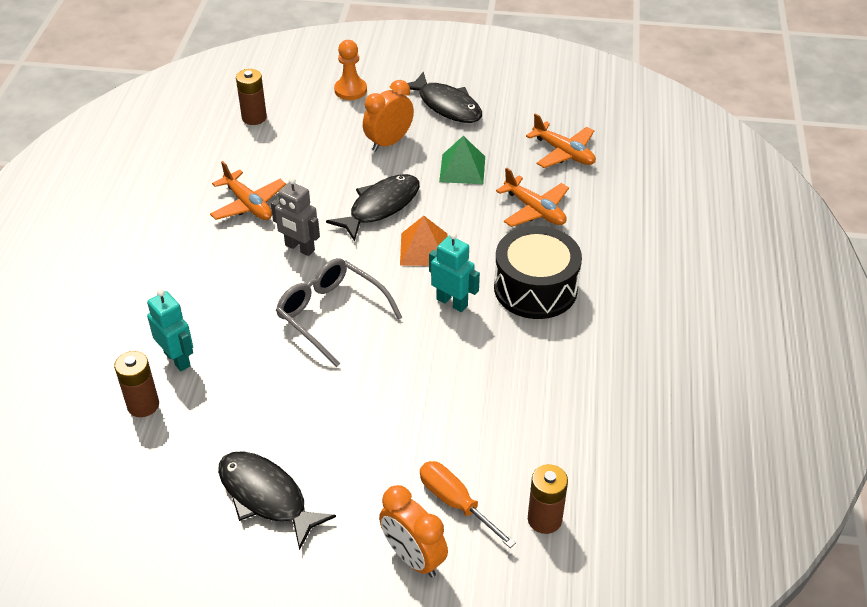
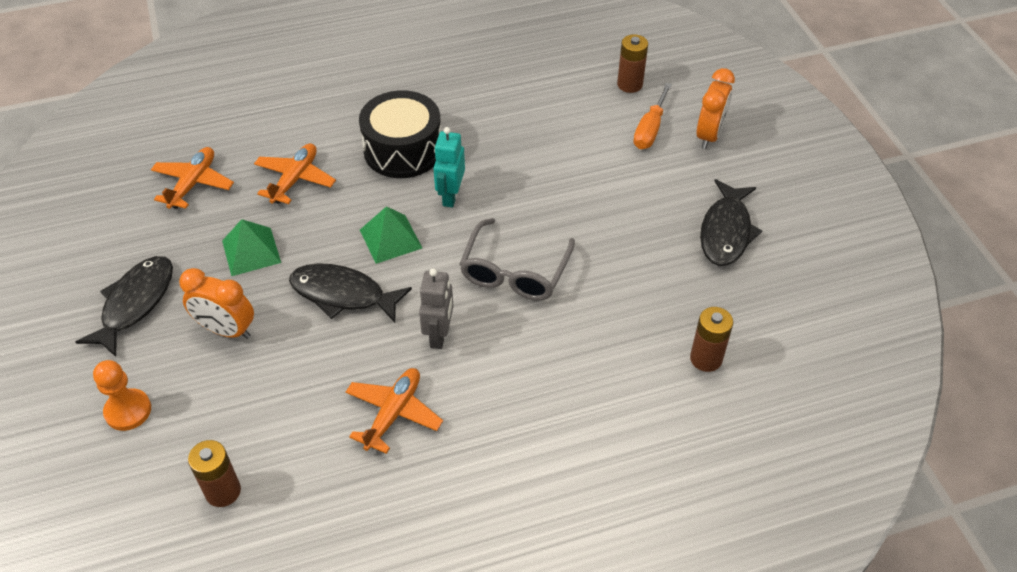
camera: 115 degrees left, 5 degrees up
turquoise robot [147,289,193,371] -> none
orange pyramid [400,216,448,266] -> green pyramid [360,206,422,264]

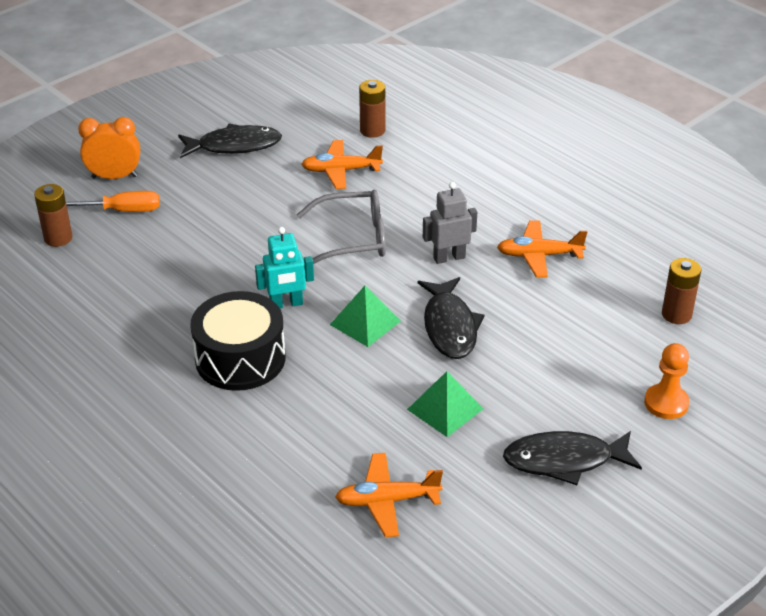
camera: 115 degrees left, 10 degrees down
orange clock [179,268,254,339] -> none
orange plane [254,143,336,204] -> orange plane moved to [301,140,383,189]

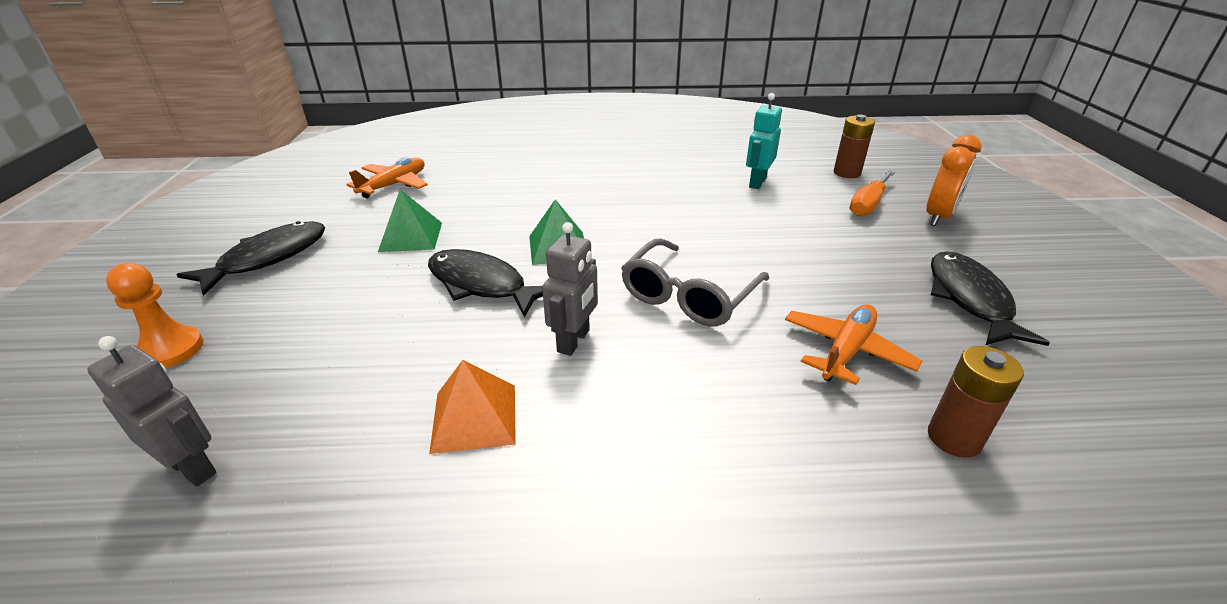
camera: 130 degrees right, 5 degrees down
black fish [178,124,282,158] -> black fish turned 150 degrees clockwise [931,251,1050,346]
black drum [190,291,286,391] -> none
turquoise robot [255,227,314,308] -> turquoise robot moved to [746,93,782,189]
orange plane [497,221,587,278] -> orange pyramid [429,360,516,454]
brown battery [662,258,701,324] -> grey robot [87,336,216,486]

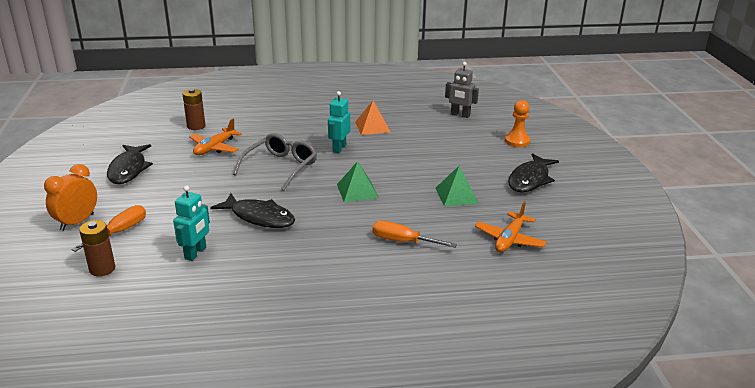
camera: 175 degrees right, 5 degrees down
black fish [428,249,543,318] -> black fish moved to [210,193,295,228]
grey robot [542,222,598,356] -> turquoise robot [328,91,350,153]
none -> orange screwdriver [372,221,457,248]

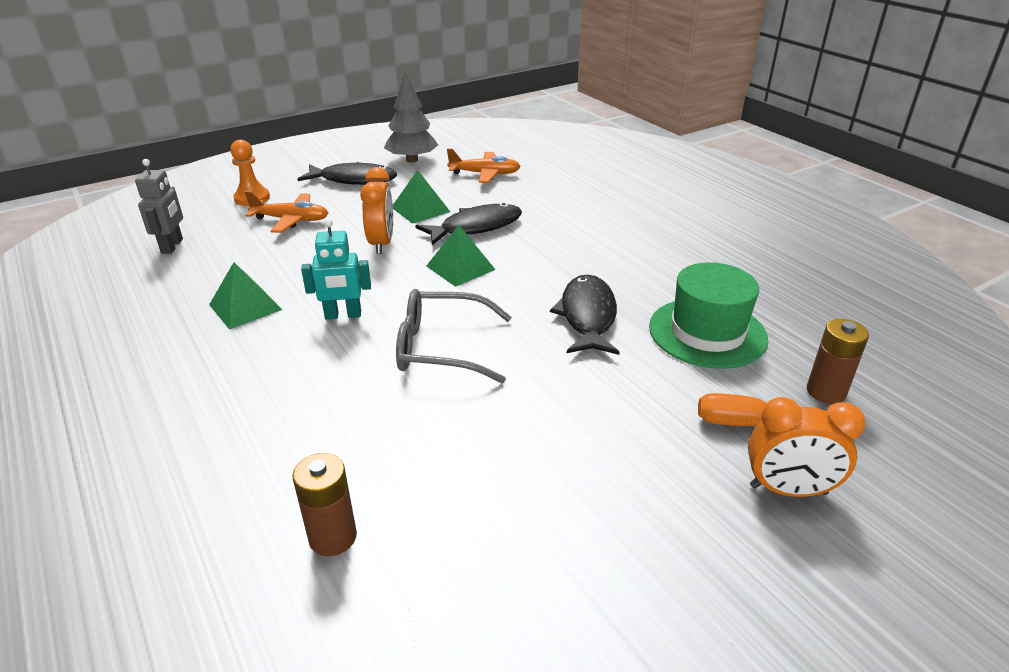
camera: 115 degrees left, 5 degrees up
black fish [107,144,153,184] -> black fish moved to [415,203,522,245]
turquoise robot [173,185,210,261] -> green hat [649,262,768,369]
orange plane [189,119,242,155] -> orange plane moved to [245,191,328,233]
orange pyramid [355,101,391,135] -> green pyramid [209,262,282,329]
orange screwdriver [372,221,457,248] -> none
none -> orange clock [360,167,393,254]
none -> grey tree [384,72,438,162]

